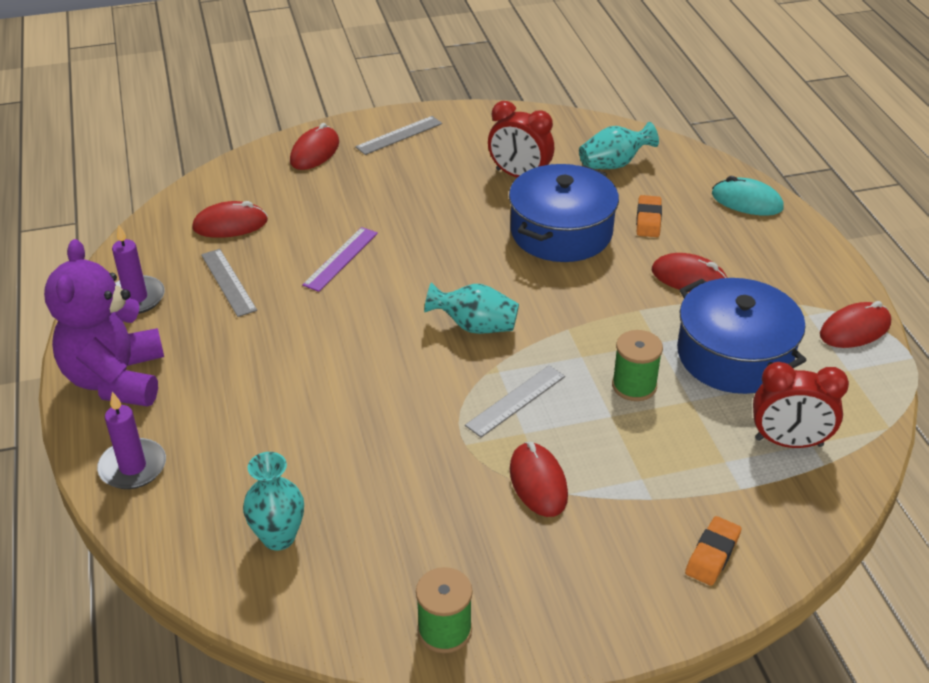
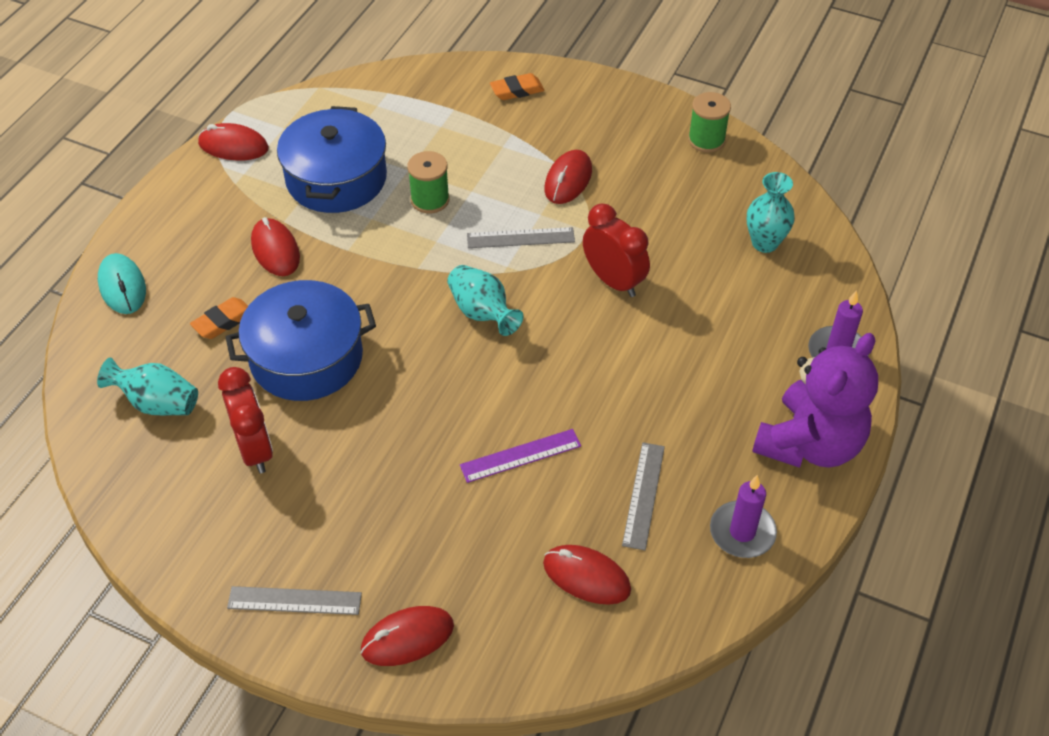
camera: 140 degrees left, 10 degrees up
red clock [753,362,849,448] -> red clock moved to [583,204,650,297]

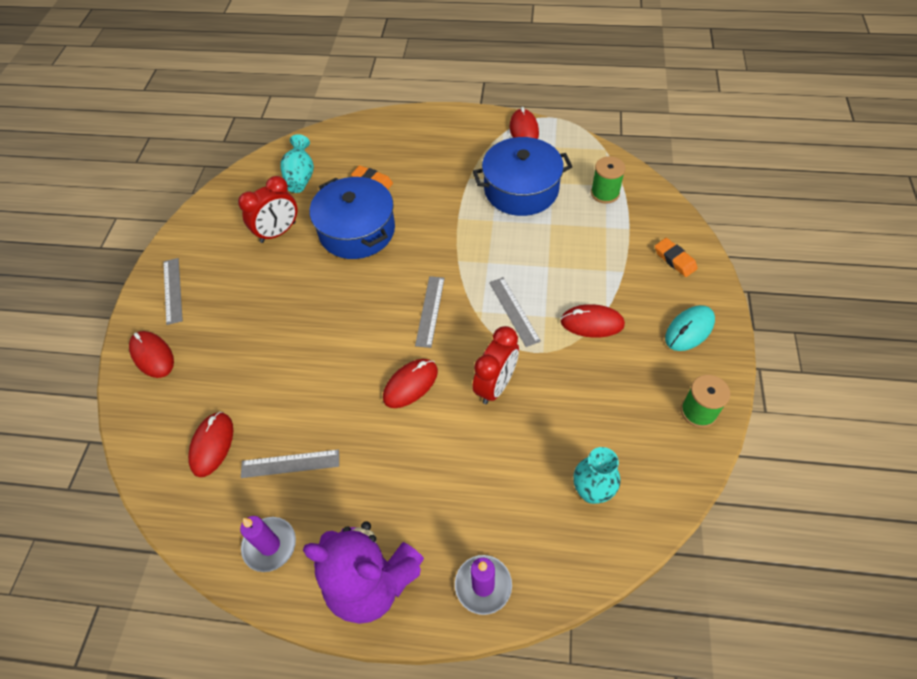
camera: 75 degrees right, 5 degrees up
turquoise mouse [98,253,146,314] -> turquoise mouse moved to [665,305,715,351]
red mouse [251,217,300,276] -> red mouse moved to [383,359,438,408]
green spool [407,151,450,213] -> green spool moved to [591,156,626,204]
turquoise vase [447,265,523,336] -> grey ruler [415,276,445,348]
purple ruler [460,429,581,483] -> none

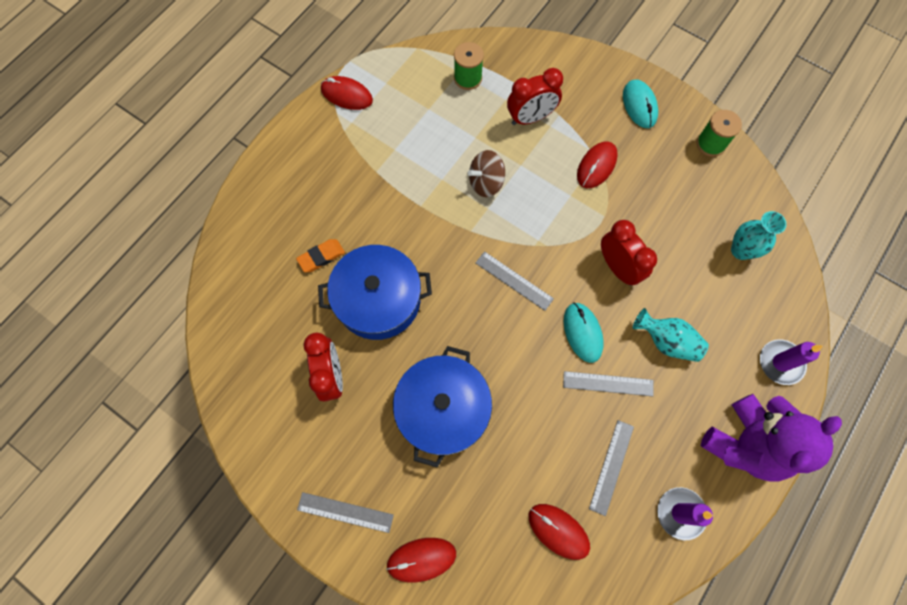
camera: 65 degrees left, 15 degrees up
turquoise vase [280,134,314,193] -> turquoise vase moved to [633,308,709,362]
red mouse [383,359,438,408] -> turquoise mouse [564,302,604,363]
blue pot [473,137,572,216] -> blue pot moved to [393,346,492,468]
grey ruler [489,277,541,347] -> grey ruler moved to [563,371,654,396]
orange eraser [655,238,698,277] -> none
none -> brown spinning top [468,150,505,197]
none -> red clock [507,68,563,125]

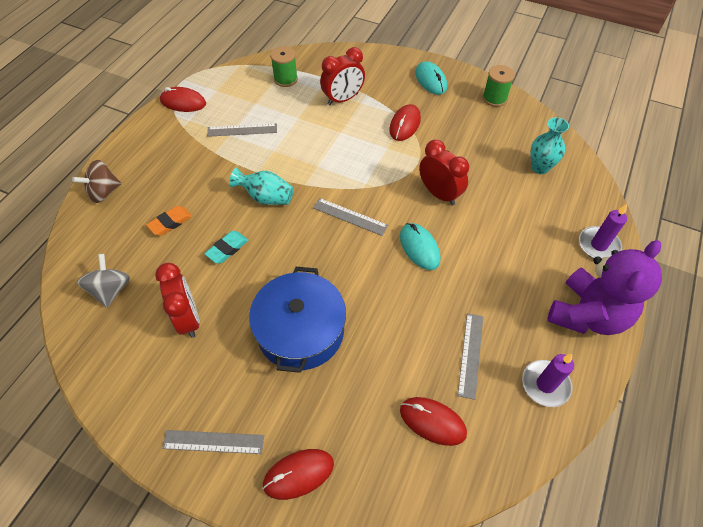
camera: 10 degrees left, 15 degrees down
blue pot [318,245,432,340] -> turquoise eraser [204,231,248,263]
brown spinning top [468,150,505,197] -> brown spinning top moved to [72,160,121,203]
grey ruler [563,371,654,396] -> grey ruler moved to [207,123,277,137]
turquoise vase [633,308,709,362] -> turquoise vase moved to [229,167,294,205]
none -> grey spinning top [77,254,130,308]

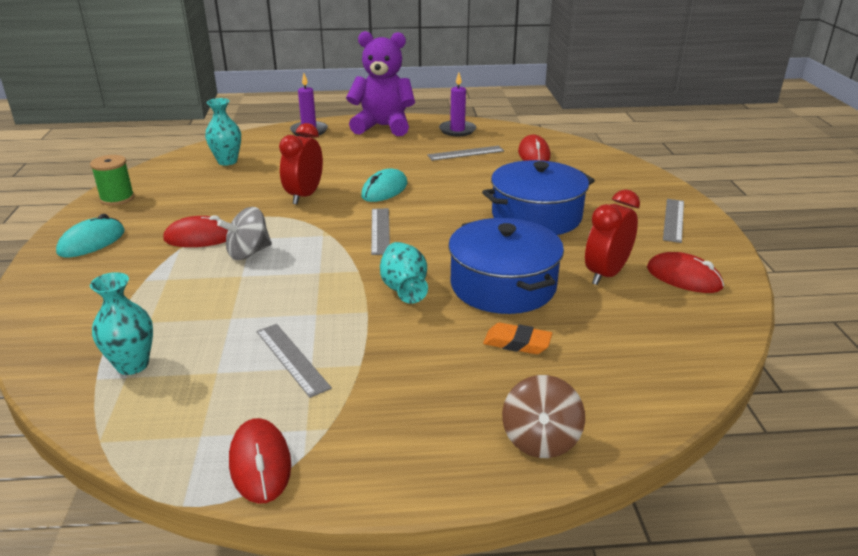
camera: 120 degrees left, 25 degrees down
brown spinning top [72,160,121,203] -> brown spinning top turned 75 degrees clockwise [502,375,585,458]
grey spinning top [77,254,130,308] -> grey spinning top moved to [217,207,272,260]
grey ruler [162,430,264,454] -> grey ruler turned 45 degrees clockwise [663,199,684,243]
turquoise eraser [204,231,248,263] -> blue pot [448,218,564,314]
red mouse [262,449,334,500] -> red mouse moved to [647,252,724,293]
green spool [270,46,298,87] -> turquoise vase [90,272,153,375]
red clock [320,47,365,105] -> none

